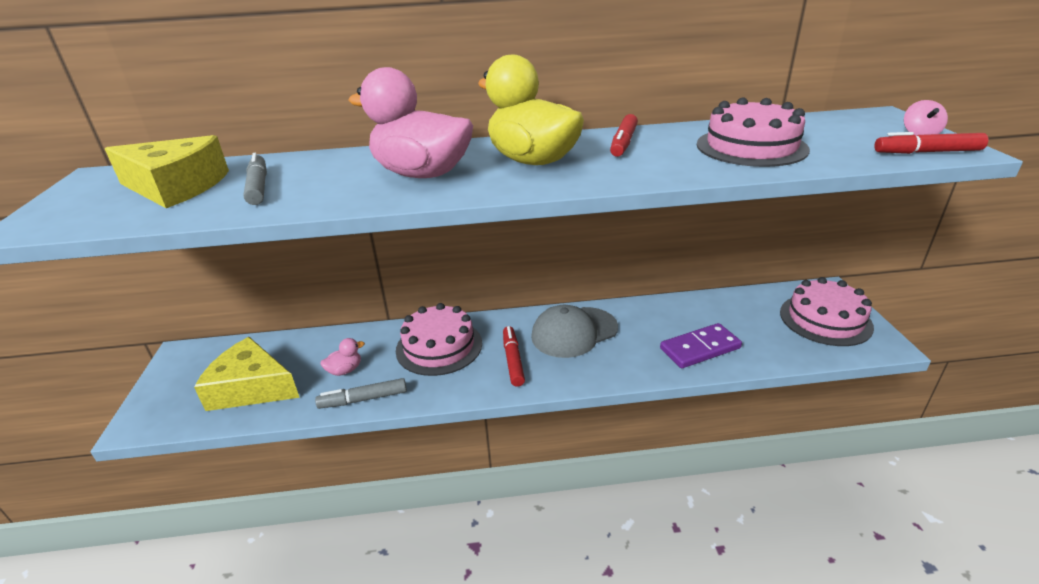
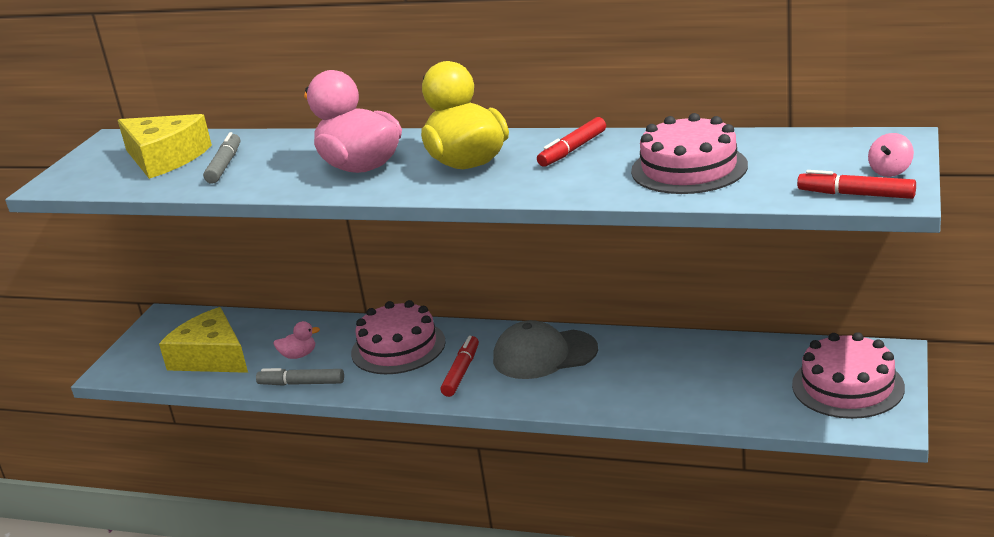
camera: 25 degrees right, 5 degrees down
purple domino [660,323,742,368] -> none

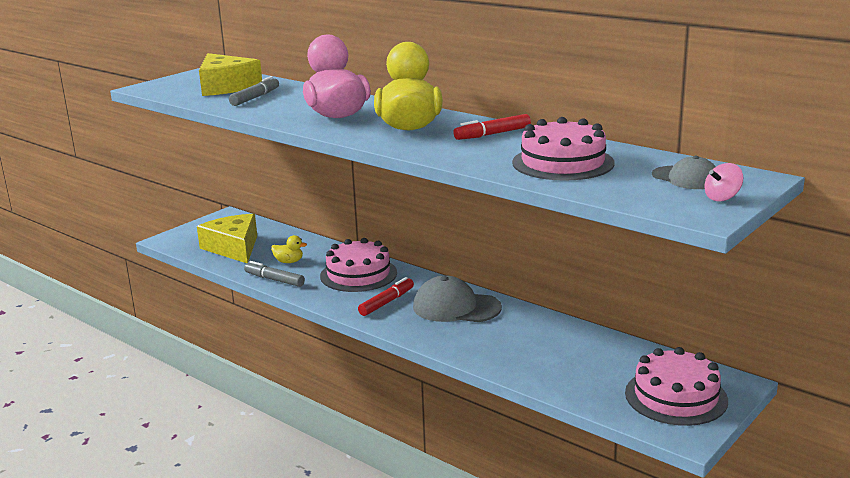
camera: 20 degrees right, 5 degrees down
pink duck [273,321,320,359] -> yellow duck [271,235,307,263]
red marker [797,170,916,199] -> none
none -> grey cap [652,156,715,189]

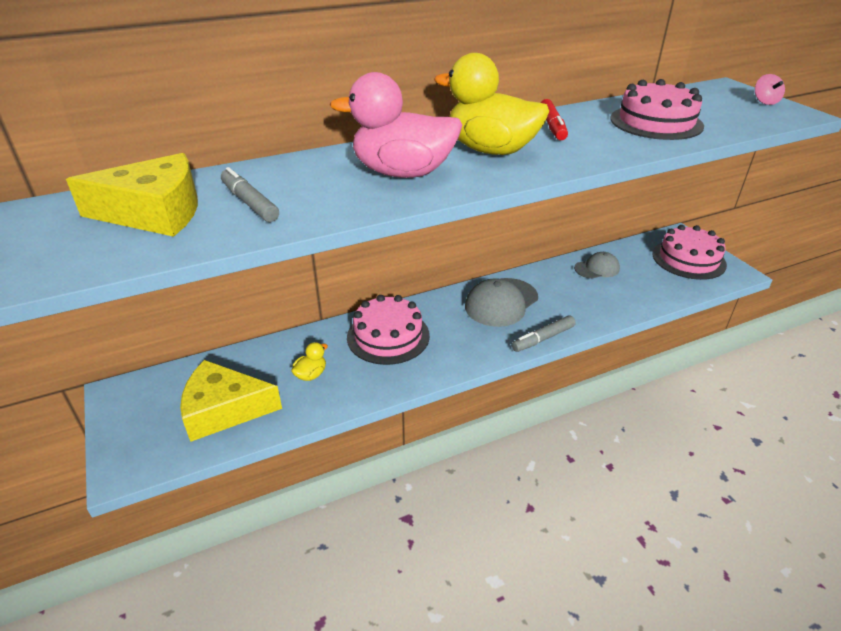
camera: 65 degrees left, 15 degrees up
grey marker [244,261,305,287] -> grey marker moved to [512,316,576,352]
red marker [358,277,414,316] -> none
grey cap [652,156,715,189] -> grey cap moved to [574,252,620,279]

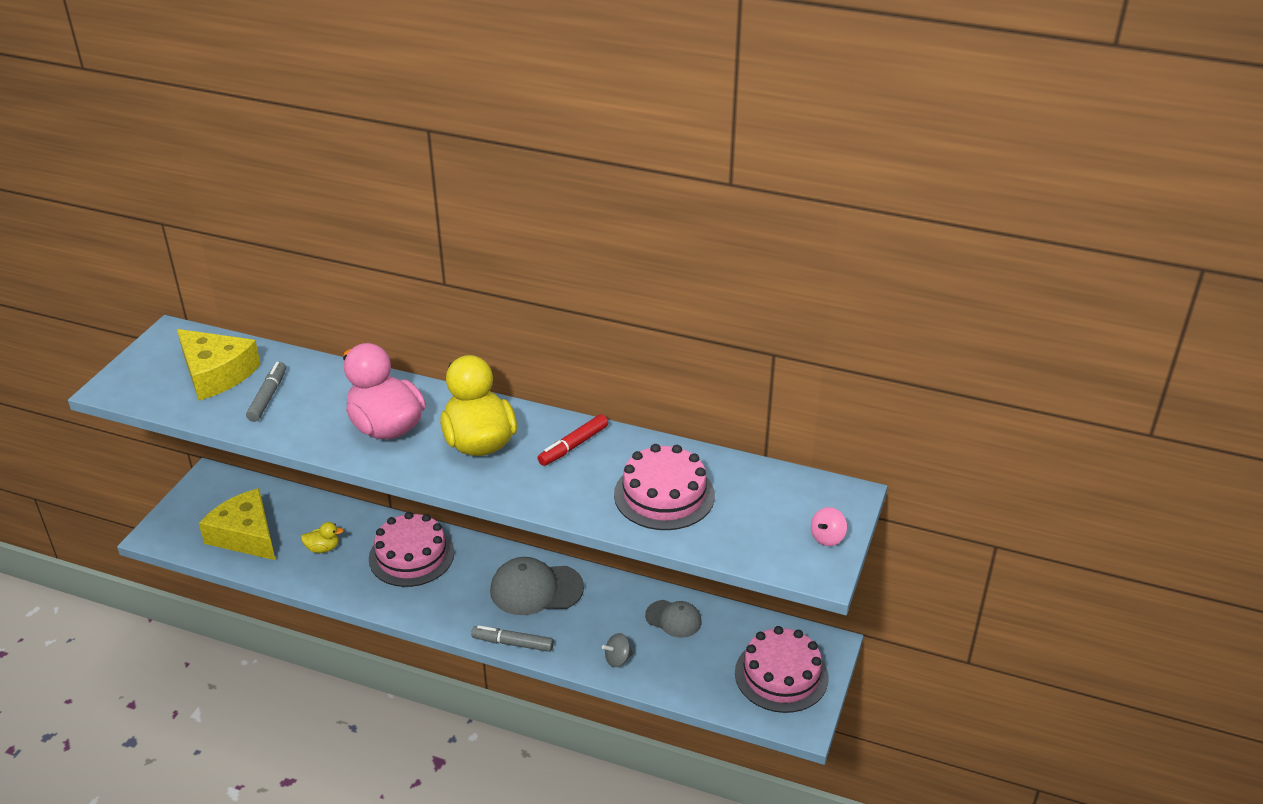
camera: 45 degrees right, 0 degrees up
none -> grey spinning top [602,633,633,667]

